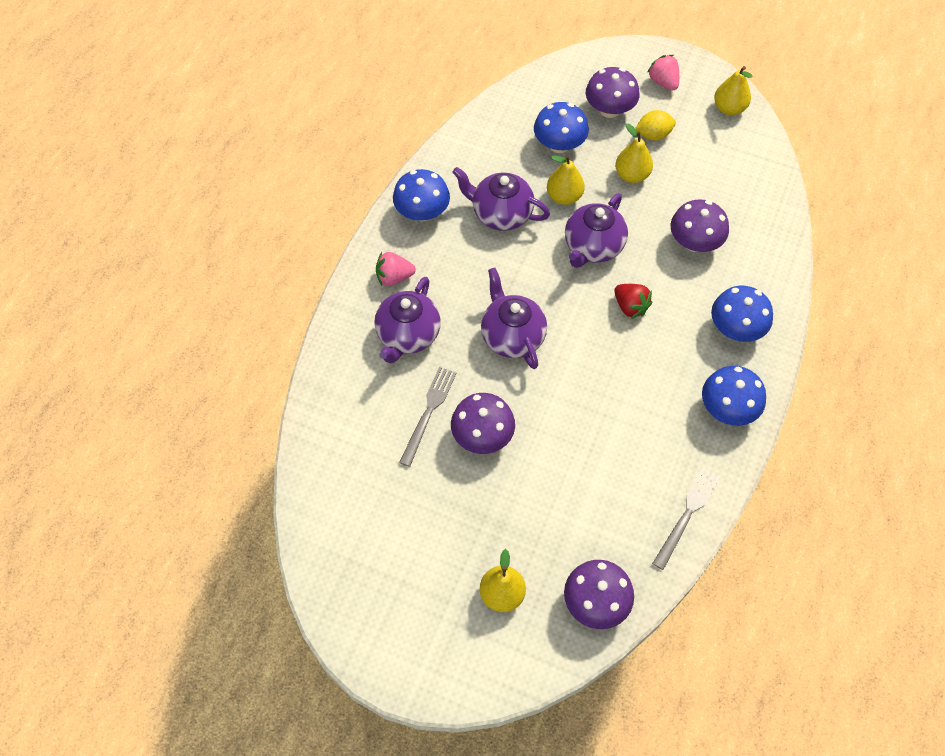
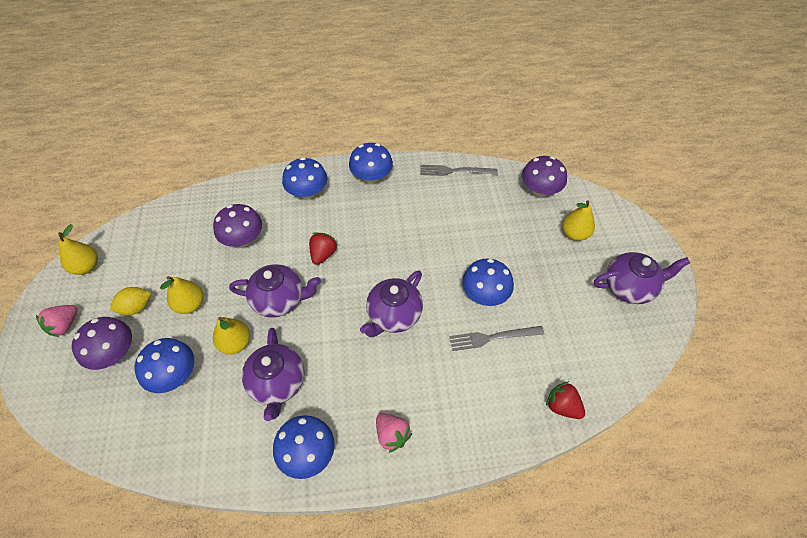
camera: 120 degrees left, 5 degrees down
purple teapot [374,277,441,363] -> purple teapot moved to [594,252,690,304]
purple mushroom [451,393,515,454] -> blue mushroom [462,259,514,306]
yellow lemon [635,110,676,140] -> yellow lemon turned 75 degrees counterclockwise [110,287,151,315]
none -> red strawberry [546,381,585,419]

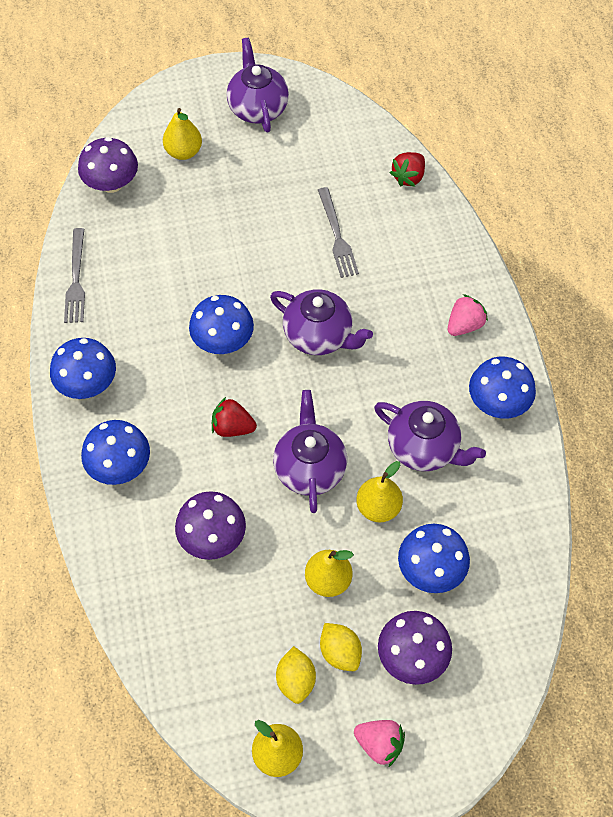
camera: 95 degrees left, 5 degrees up
purple teapot [242,328,305,421] -> purple teapot turned 45 degrees clockwise [374,401,486,471]
blue mushroom [462,259,514,306] -> blue mushroom moved to [189,295,254,354]
none -> yellow lemon [276,646,316,704]

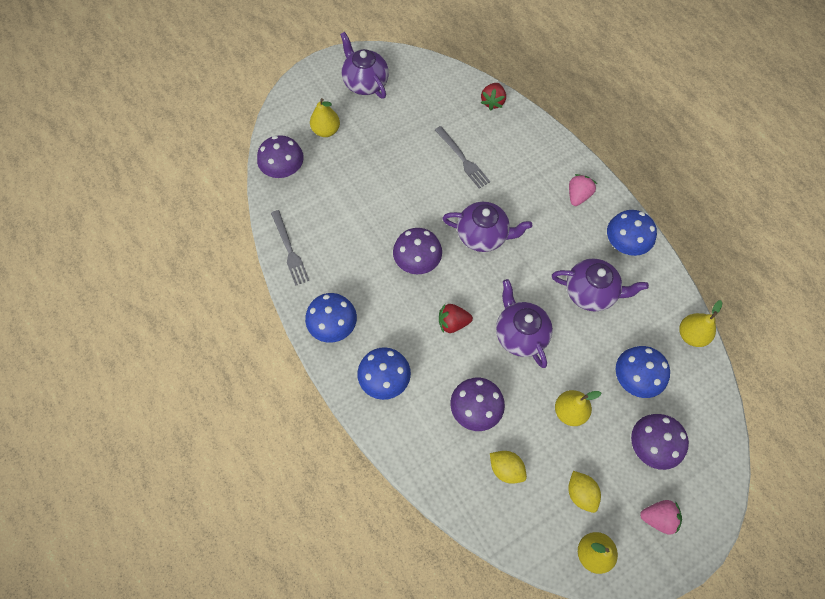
camera: 20 degrees left, 5 degrees up
blue mushroom [189,295,254,354] -> purple mushroom [393,228,442,274]
yellow lemon [320,623,362,671] -> yellow lemon moved to [490,451,527,484]
yellow pear [356,461,403,522] -> yellow pear moved to [679,300,722,347]

